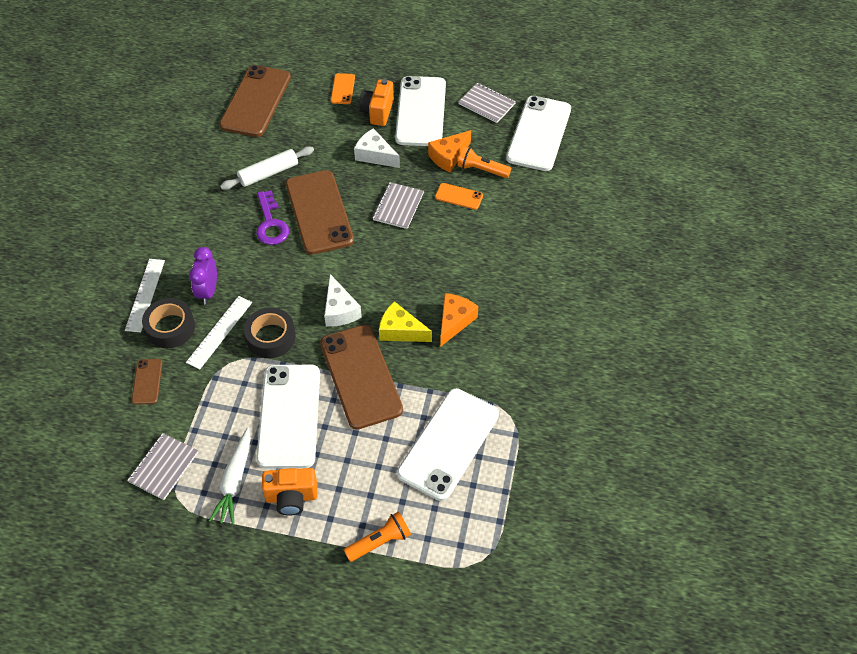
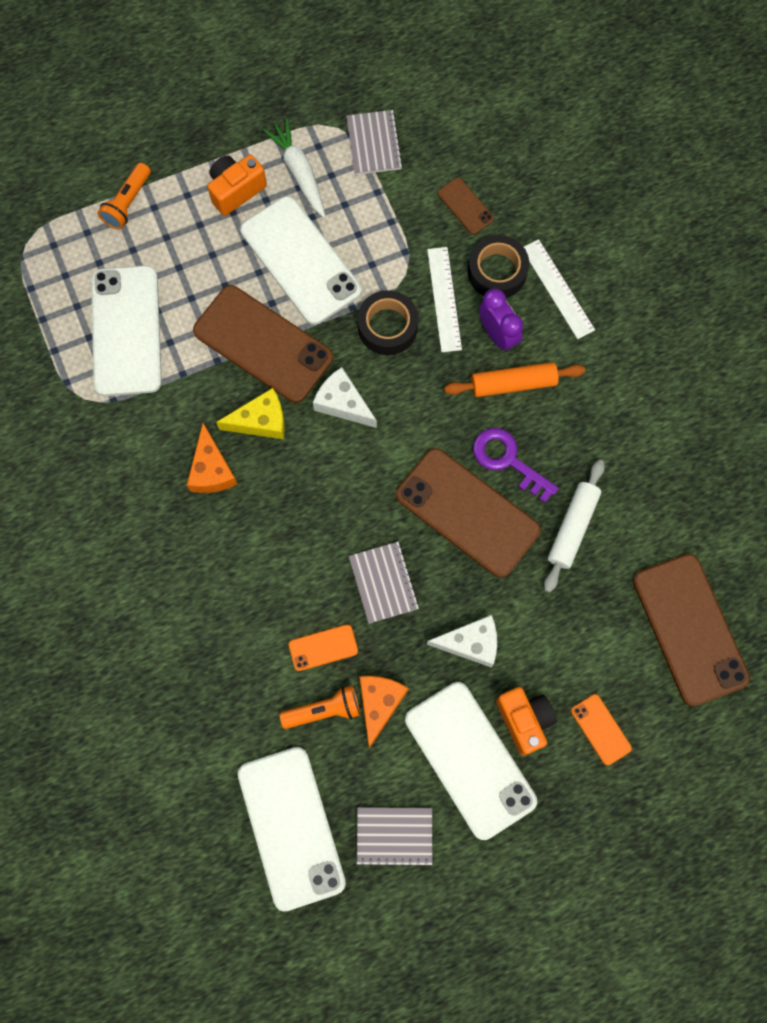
camera: 145 degrees right, 20 degrees up
none -> orange rolling pin [444,362,585,397]

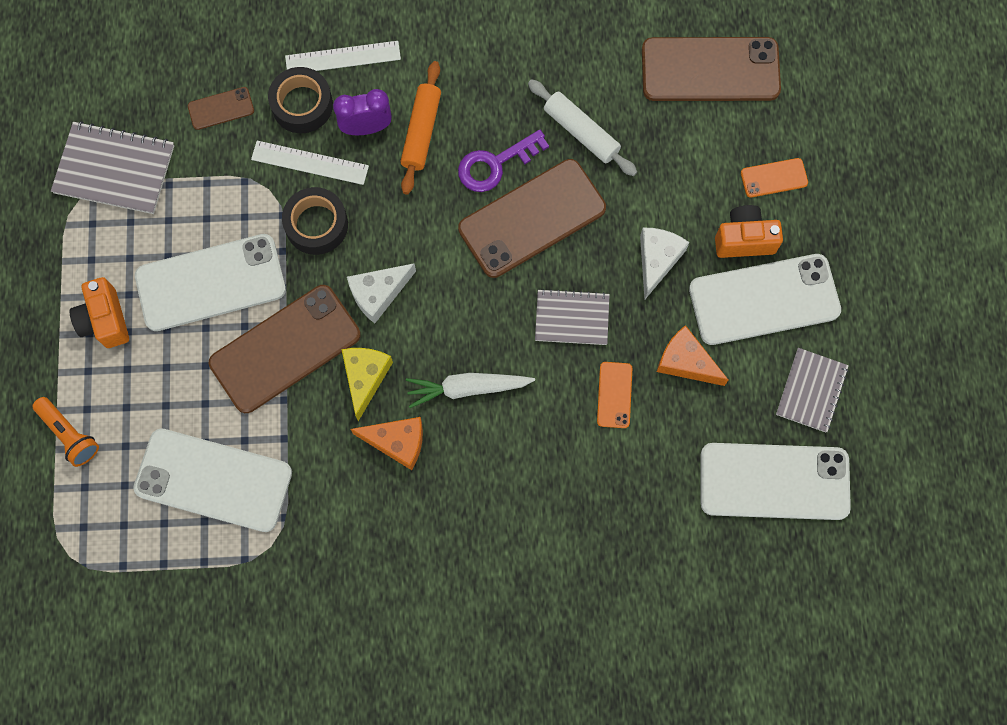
camera: 70 degrees left, 0 degrees up
white carrot [263,119,326,218] -> white carrot moved to [406,373,535,408]
orange flashlight [280,685,360,729] -> none
grey notebook [346,110,403,175] -> grey notebook [51,121,174,214], size x1.50

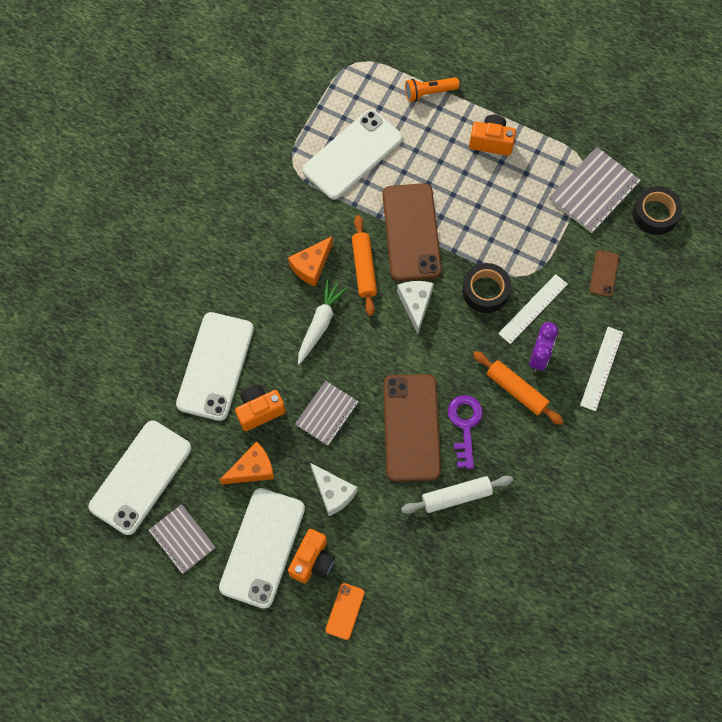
camera: 120 degrees right, 5 degrees down
white phone [135,234,286,331] -> white phone moved to [176,312,254,421]
black tape [268,67,333,133] -> black tape moved to [632,186,682,235]
yellow cheese [341,348,393,421] -> orange rolling pin [352,215,377,316]
orange phone [597,362,632,428] -> orange camera [235,385,286,431]
brown phone [642,37,781,101] -> none

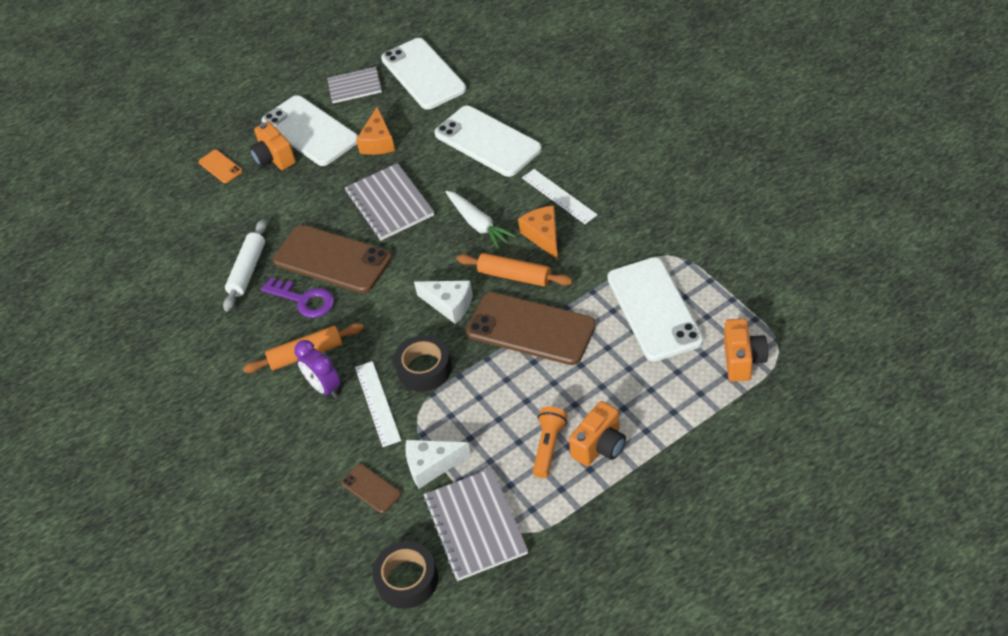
camera: 125 degrees right, 20 degrees down
orange camera [235,385,286,431] -> orange camera moved to [724,319,768,382]
grey notebook [295,381,359,446] -> grey notebook [345,163,434,241], size x1.50
white cheese [310,463,358,516] -> white cheese moved to [405,440,471,489]
orange flashlight [405,77,459,102] -> orange flashlight moved to [533,406,568,478]
white ruler [580,327,623,411] -> white ruler moved to [522,169,598,224]

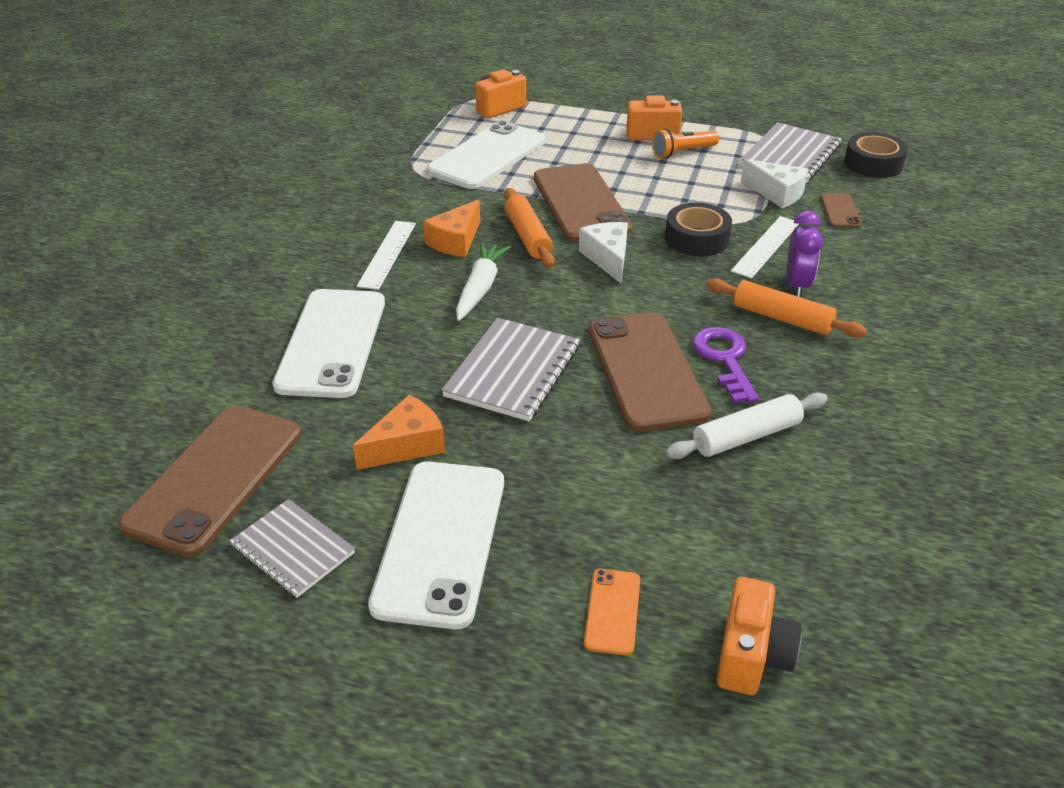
camera: 135 degrees left, 10 degrees down
orange camera [250,121,296,170] -> orange camera moved to [716,577,801,695]
white phone [381,38,466,110] -> brown phone [118,405,301,557]

